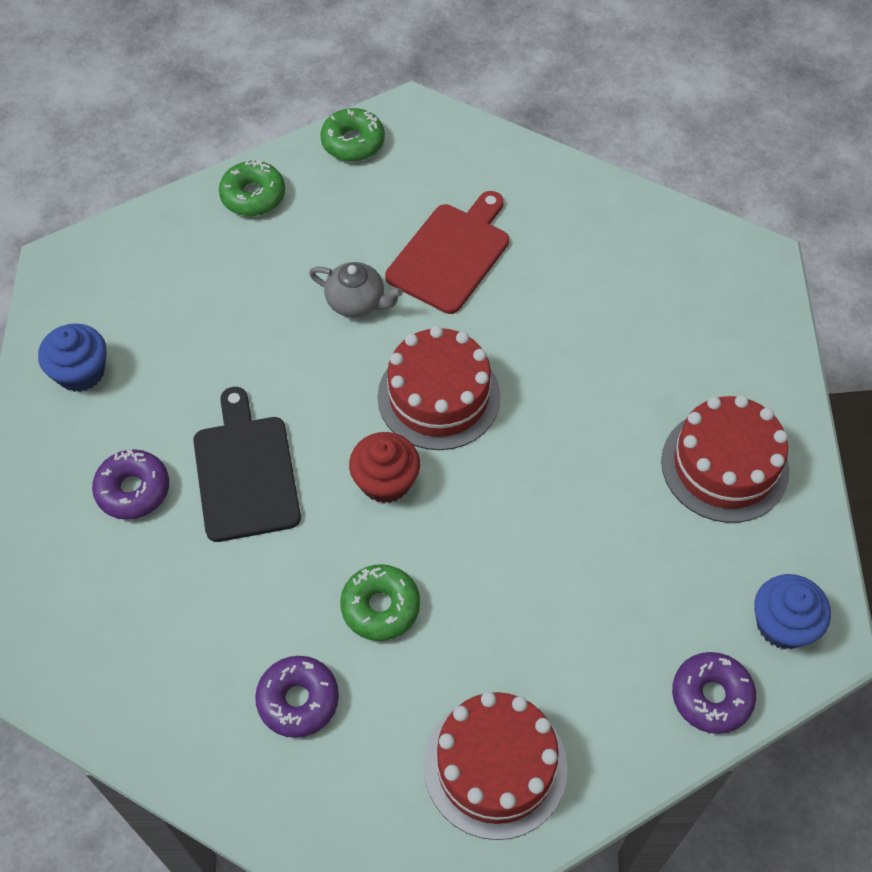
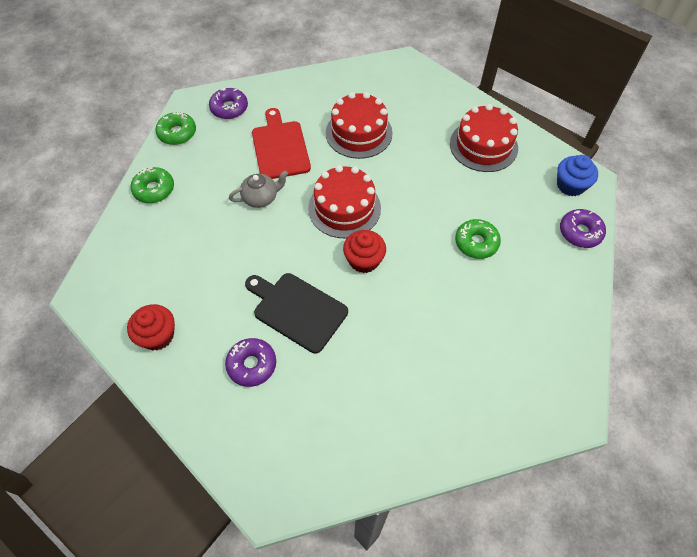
camera: 45 degrees left, 0 degrees up
blue cupcake [38,324,107,392] -> red cupcake [127,304,175,350]
purple donut [255,656,339,738] -> purple donut moved to [209,88,248,119]
green donut [340,564,420,641] -> green donut moved to [455,219,501,259]
red cake [424,692,568,840] -> red cake moved to [326,92,393,159]

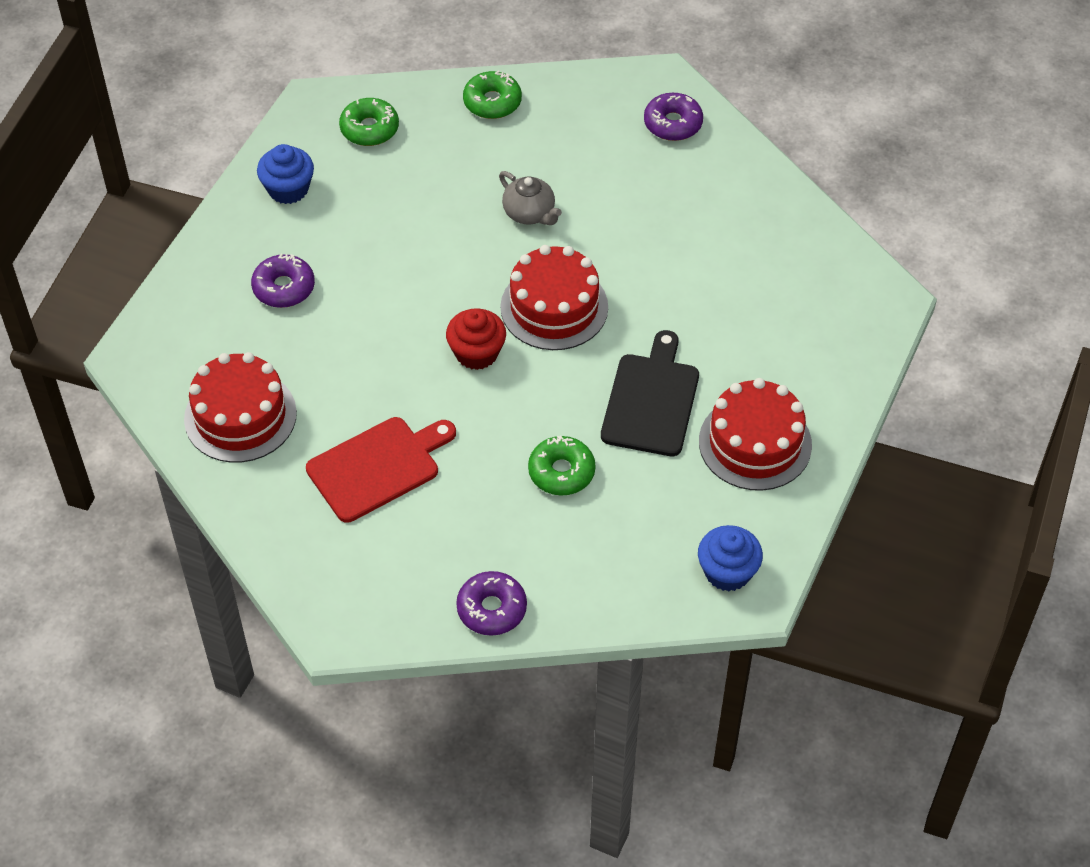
camera: 70 degrees right, 5 degrees down
red cupcake [127,304,175,350] -> blue cupcake [257,144,314,204]
green donut [155,111,196,145] -> green donut moved to [339,98,399,146]
black cutting board [245,273,348,354] -> black cutting board moved to [601,330,699,456]
red cutting board [252,108,311,179] -> red cutting board moved to [306,417,456,523]
red cake [326,92,393,159] -> red cake moved to [184,352,297,463]
purple donut [560,209,606,248] -> purple donut moved to [456,571,527,636]

